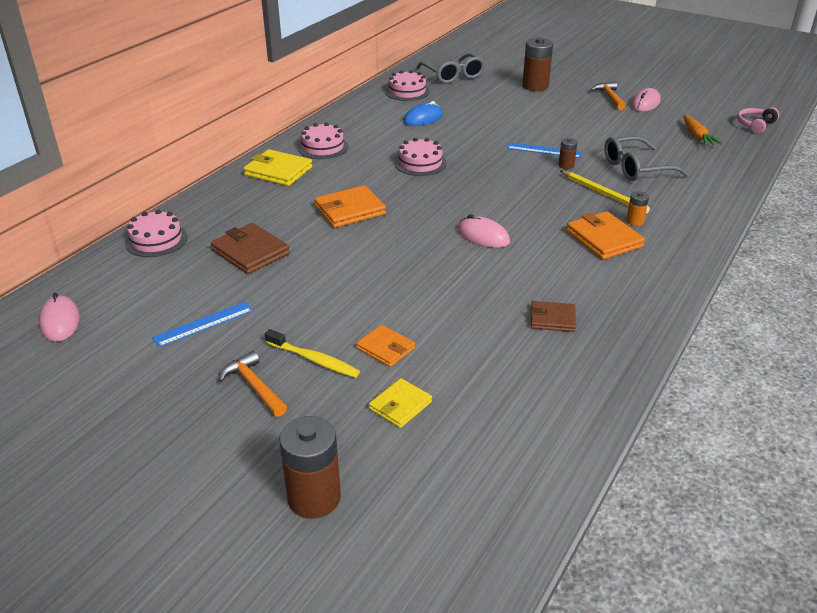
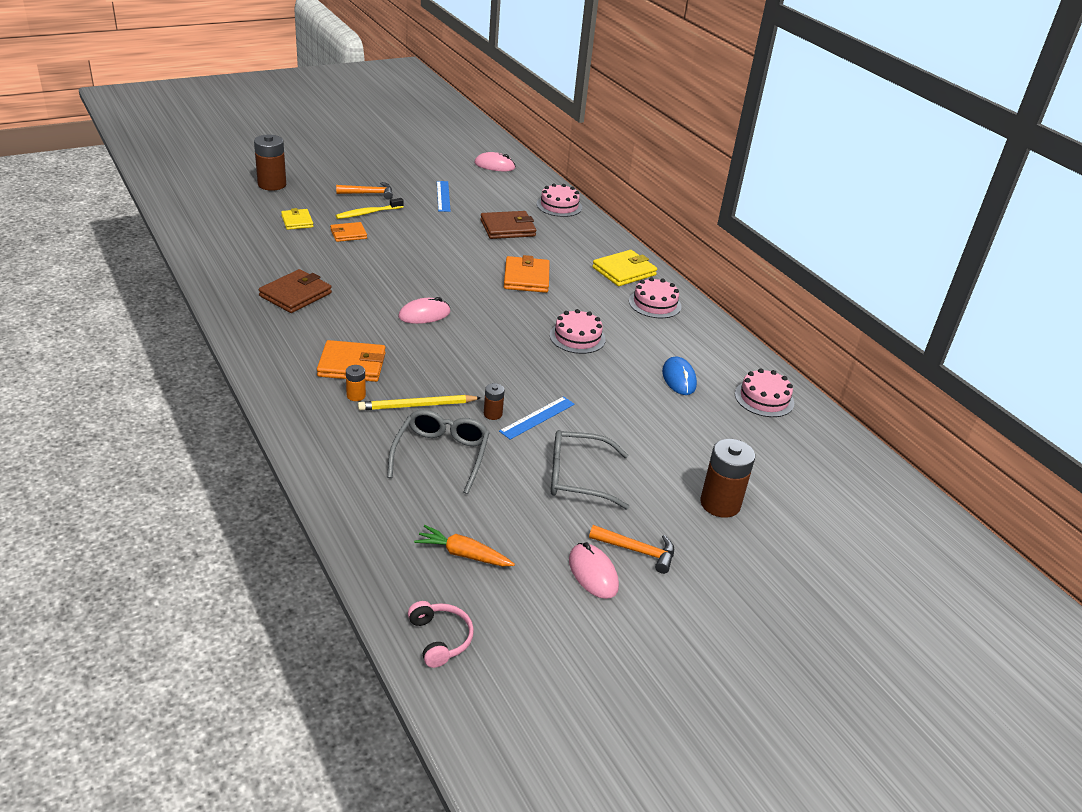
camera: 115 degrees right, 0 degrees up
grey glasses [416,53,485,84] -> grey glasses moved to [551,430,629,510]
brown wallet [530,301,576,332] -> brown wallet [259,269,332,313], size x1.58

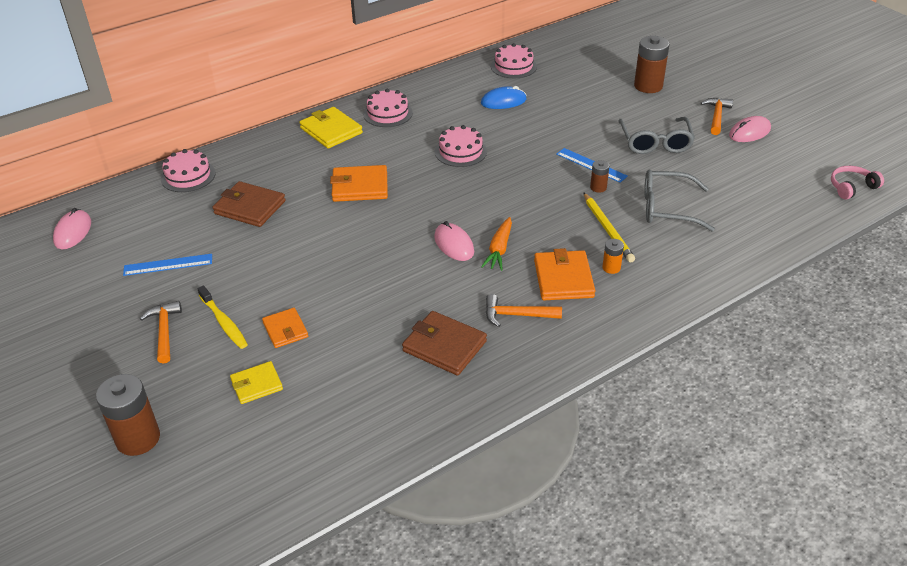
camera: 90 degrees left, 5 degrees up
orange carrot [414,525,515,566] -> orange carrot moved to [481,217,512,271]
brown wallet [480,211,536,239] -> brown wallet turned 45 degrees counterclockwise [213,181,286,227]
none -> orange hammer [486,294,562,327]

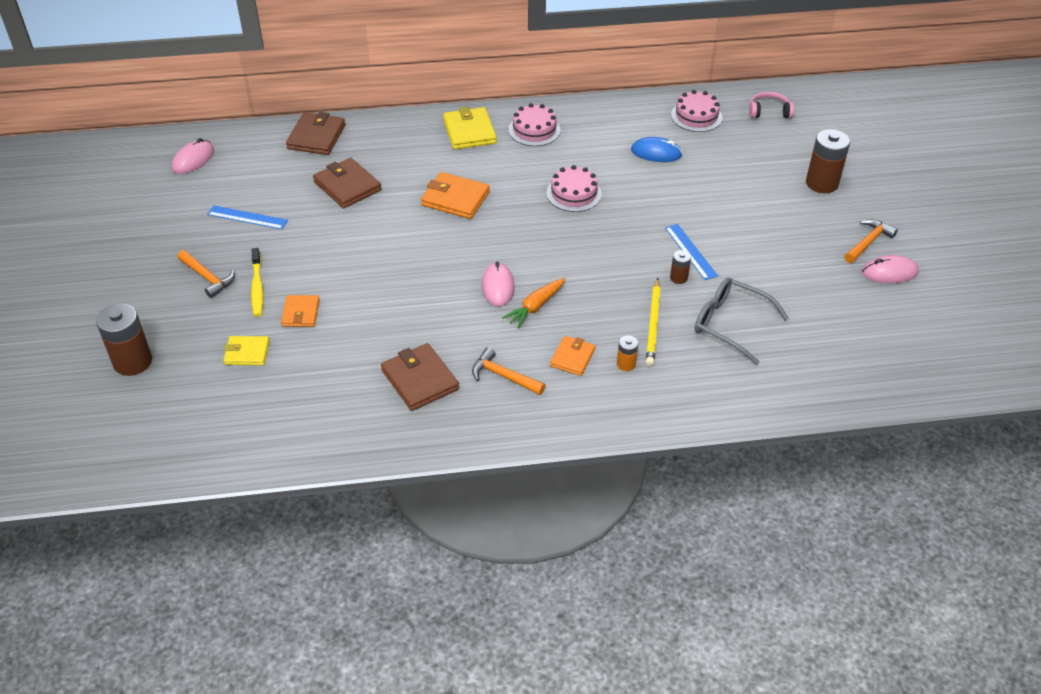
camera: 25 degrees right, 5 degrees up
orange hammer [140,301,182,363] -> orange hammer turned 120 degrees clockwise [177,250,235,298]
pink cake [161,149,216,192] -> brown wallet [286,112,345,155]
orange wallet [534,248,595,300] -> orange wallet [550,336,595,376], size x0.63
grey glasses [619,117,695,154] -> none
pink headphones [831,166,884,199] -> pink headphones moved to [749,92,795,118]

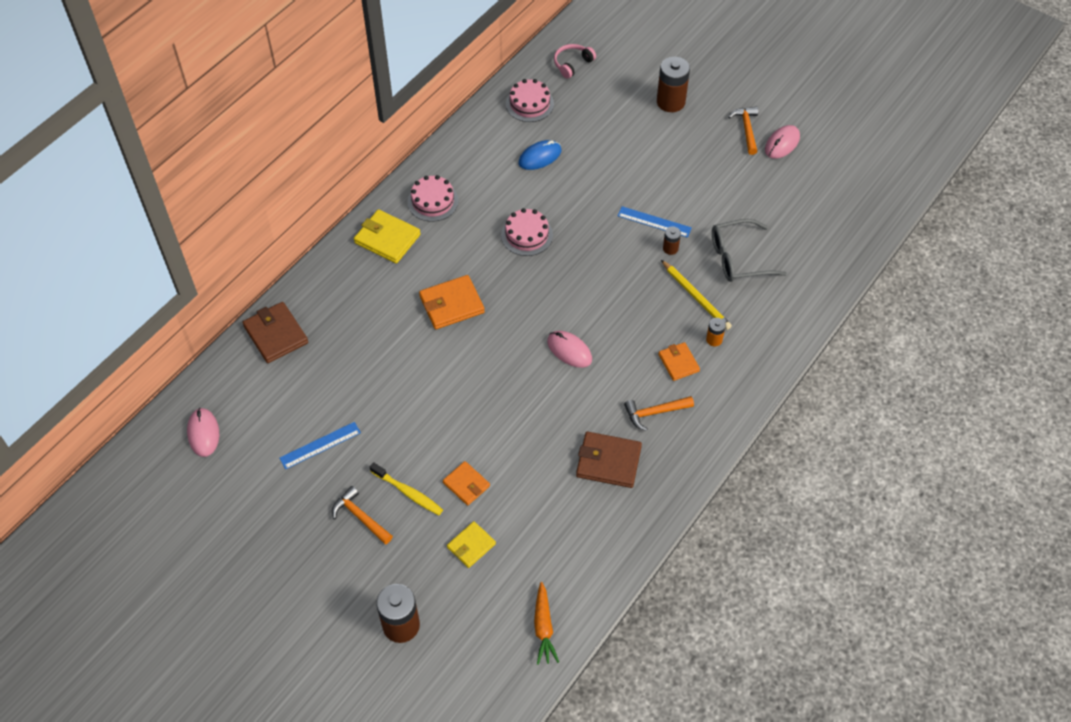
camera: 45 degrees left, 10 degrees up
orange hammer [177,250,235,298] -> orange hammer turned 135 degrees counterclockwise [332,486,393,545]
brown wallet [313,158,382,208] -> none
orange carrot [502,278,565,329] -> orange carrot moved to [534,582,559,665]

